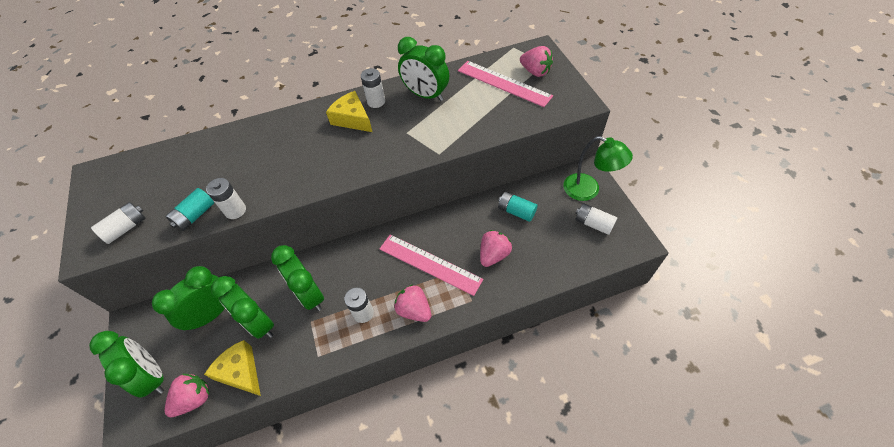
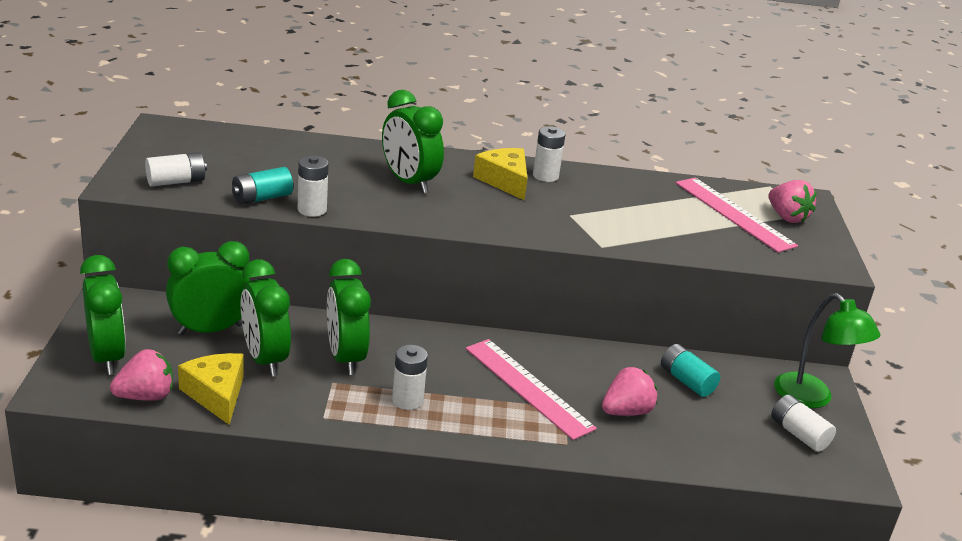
camera: 15 degrees right, 25 degrees down
pink strawberry [394,284,431,322] -> none
green clock [398,37,449,101] -> green clock moved to [382,90,444,194]

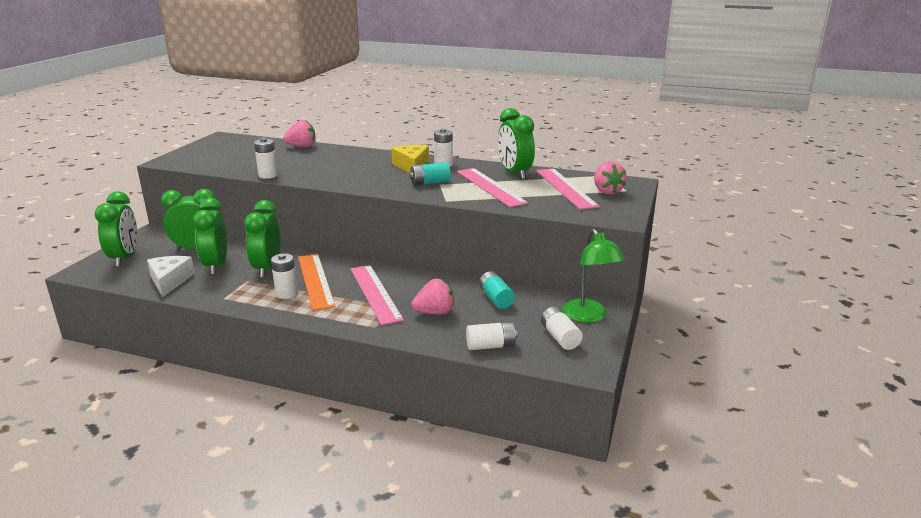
camera: 20 degrees right, 5 degrees down
pink strawberry [110,349,173,401] -> pink strawberry moved to [283,120,315,147]
white battery [145,152,207,187] -> white battery moved to [466,322,518,350]
yellow cheese [178,353,244,425] -> white cheese [147,256,195,297]
turquoise battery [232,167,293,205] -> turquoise battery moved to [409,162,451,185]
green clock [382,90,444,194] -> green clock moved to [498,108,535,179]
none -> orange ruler [298,254,336,311]
none -> pink ruler [457,168,528,207]

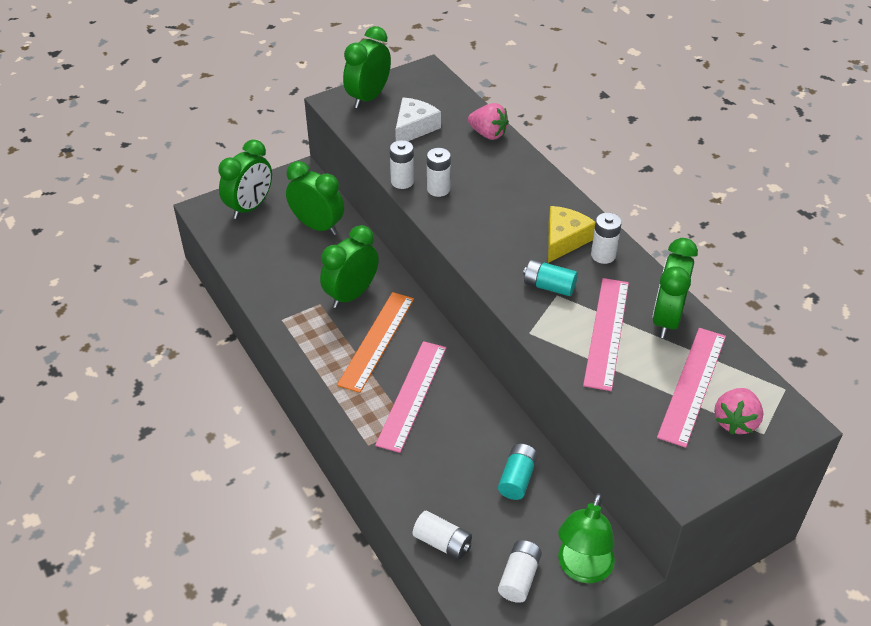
camera: 40 degrees right, 20 degrees up
white cheese [147,256,195,297] -> white cheese moved to [395,98,441,141]
green clock [193,198,227,275] -> green clock moved to [343,26,391,109]
white battery [271,253,298,299] -> white battery moved to [427,148,451,197]
pink strawberry [411,279,454,314] -> none

